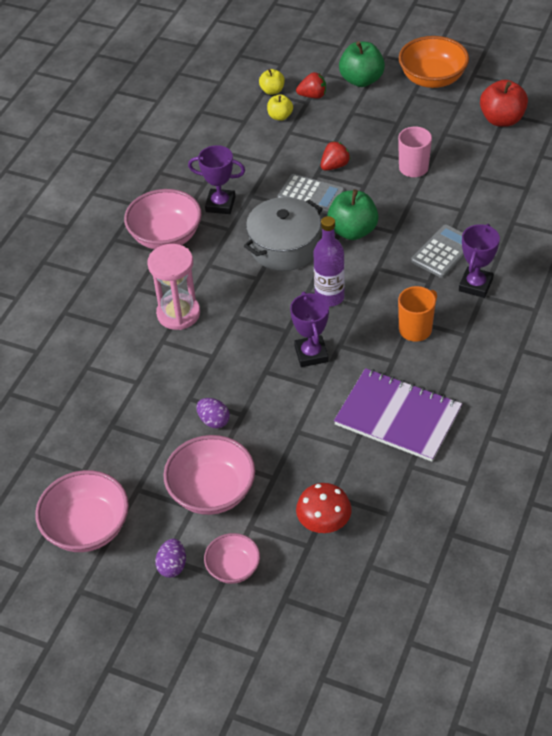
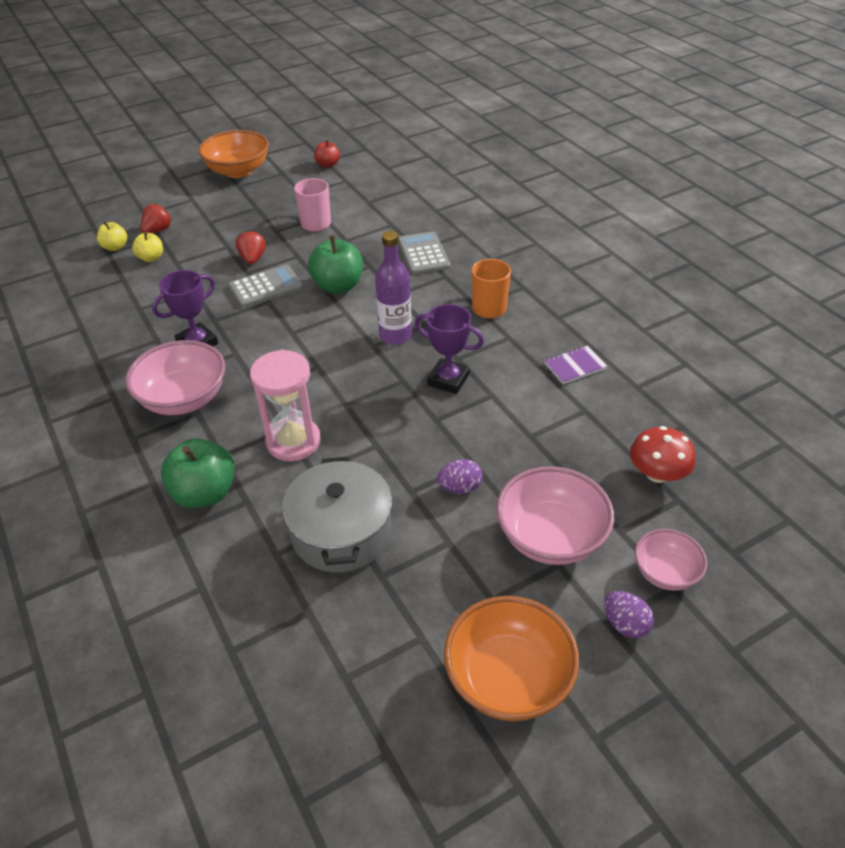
camera: 55 degrees left, 5 degrees down
pink bowl [35,470,129,552] -> orange bowl [444,596,580,721]
grey pot [244,197,323,271] -> grey pot moved to [282,456,392,573]
purple notebook [334,368,462,462] -> purple notebook [544,345,607,384], size x0.45
green apple [339,41,385,87] -> green apple moved to [161,438,235,508]
purple trophy [459,224,500,298] -> none
red apple [480,80,528,127] -> red apple [314,140,340,168], size x0.57

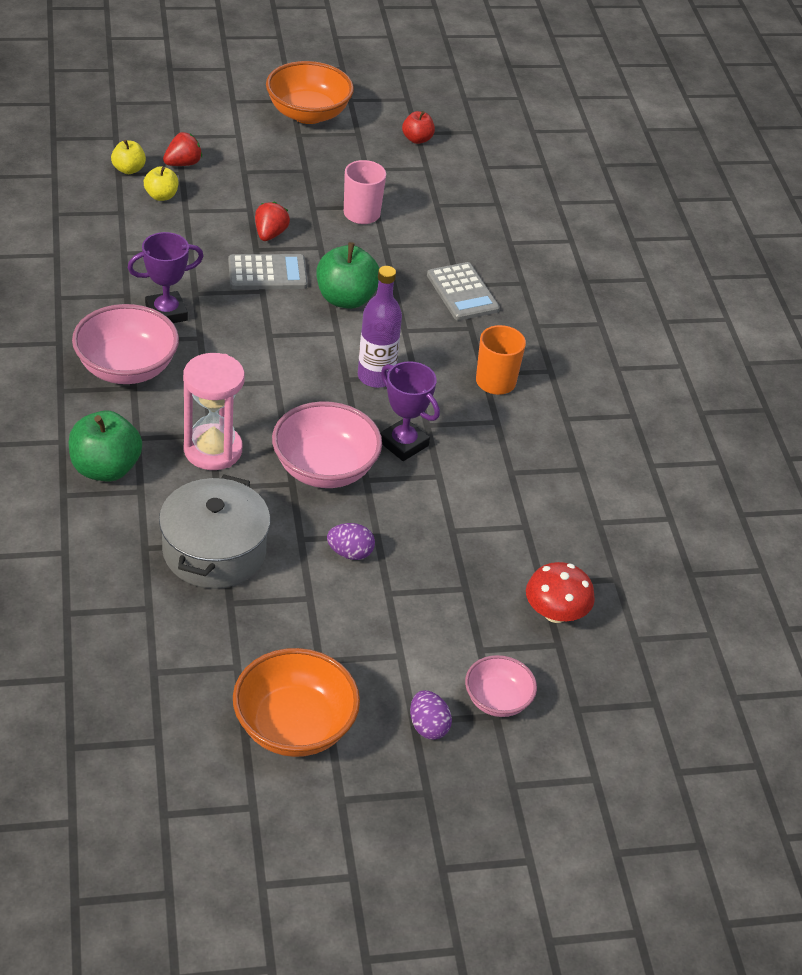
camera: 15 degrees right, 0 degrees up
grey calculator [398,231,450,275] -> grey calculator turned 150 degrees clockwise [427,262,500,321]
pink bowl [496,466,614,565] -> pink bowl moved to [272,401,382,488]
purple notebook [544,345,607,384] -> none

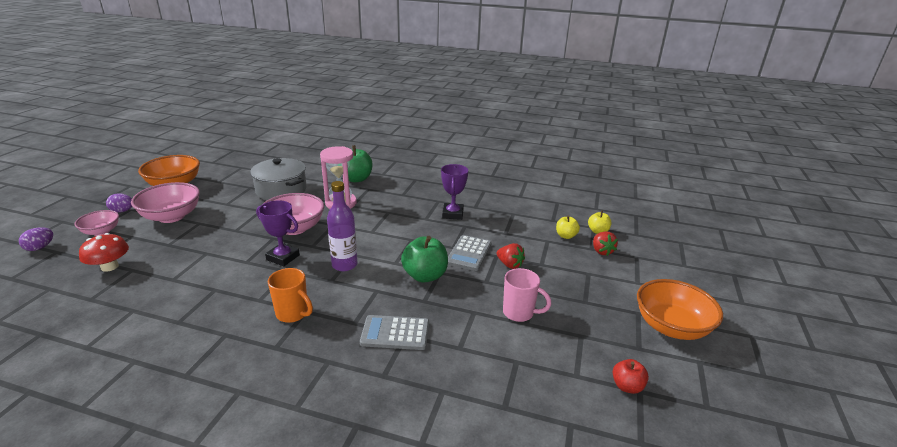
camera: 120 degrees right, 15 degrees down
pink bowl [72,304,179,384] -> pink bowl moved to [131,182,200,223]
purple egg [327,523,375,560] -> purple egg moved to [19,227,53,251]
purple trophy [380,361,440,461] -> purple trophy turned 45 degrees clockwise [256,200,300,267]

